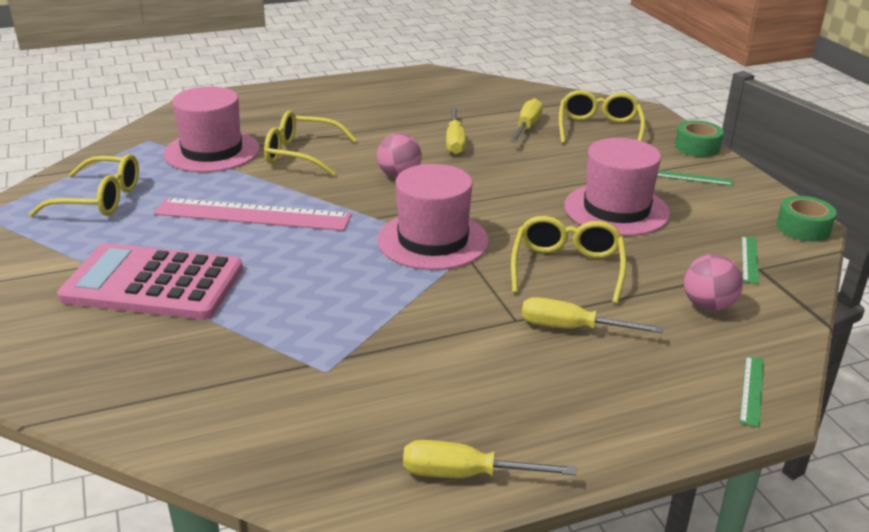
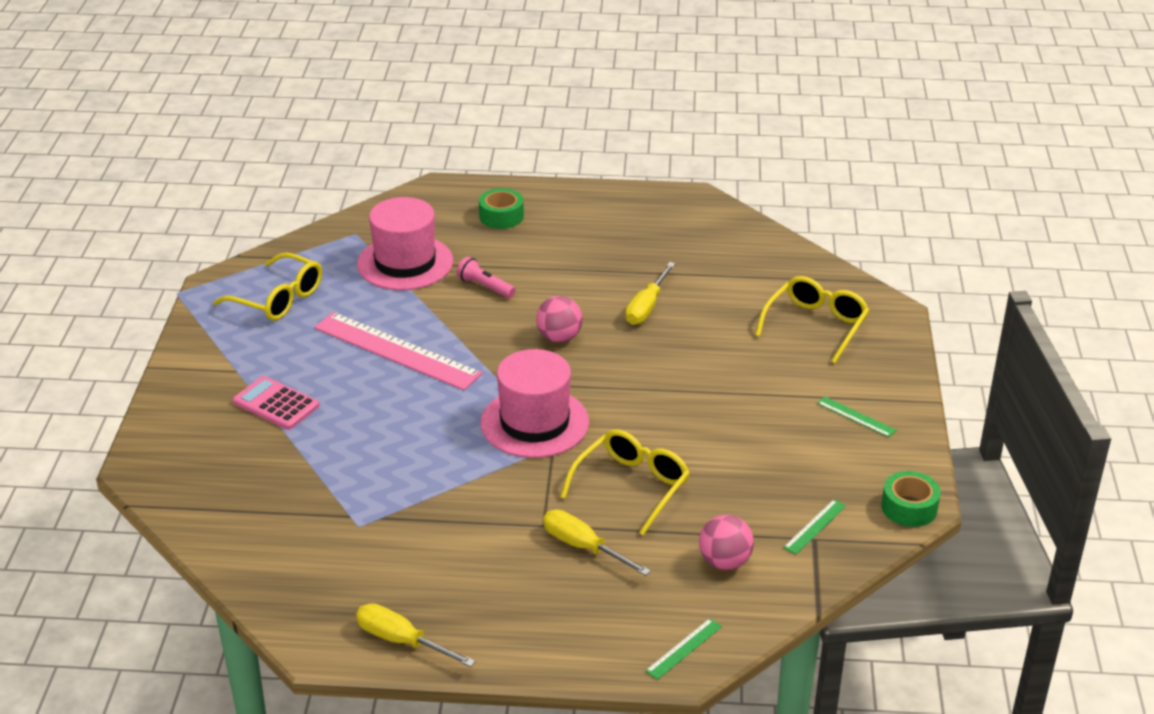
camera: 25 degrees right, 5 degrees up
pink calculator [57,243,243,320] -> pink calculator [233,376,319,430], size x0.55
yellow glasses [264,111,357,176] -> pink flashlight [457,257,515,298]
yellow screwdriver [510,98,543,142] -> none
pink hat [564,138,670,236] -> none
green tape [675,120,724,157] -> green tape moved to [479,188,524,229]

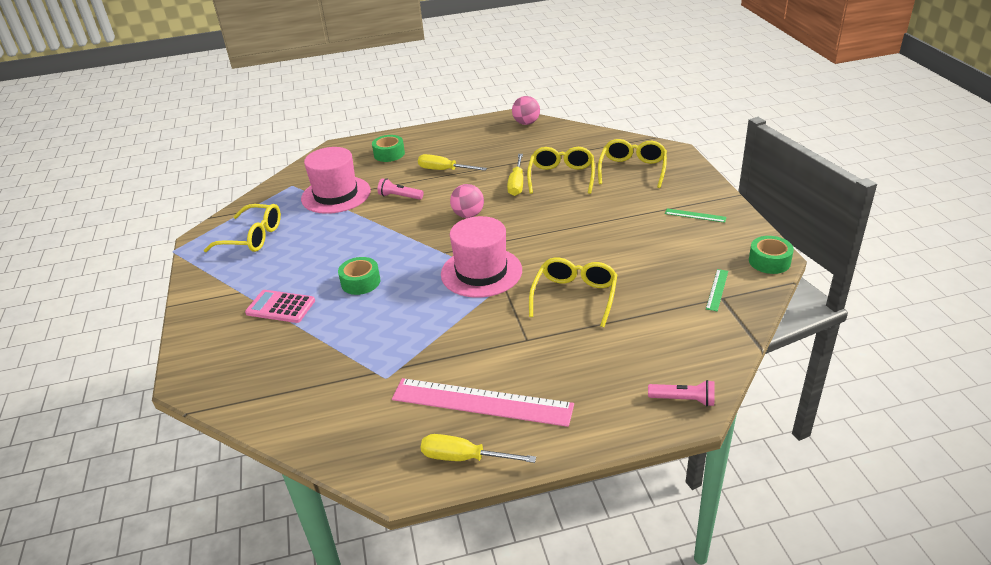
camera: 15 degrees left, 0 degrees up
pink ruler [314,312,482,390] -> pink ruler moved to [392,378,574,427]
yellow screwdriver [543,510,651,576] -> yellow screwdriver moved to [418,154,487,171]
green ruler [645,618,722,680] -> pink flashlight [648,380,714,407]
pink ball [699,515,754,570] -> pink ball moved to [512,96,540,125]
none -> green tape [338,257,380,295]
none -> yellow glasses [527,147,595,194]

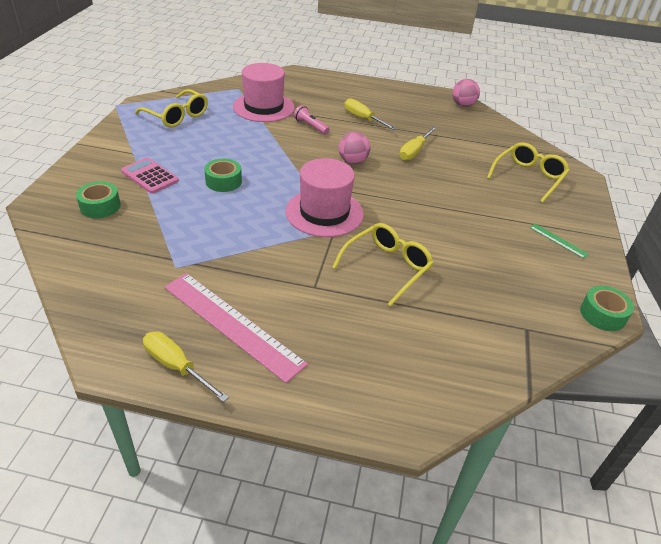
camera: 20 degrees right, 5 degrees up
green tape [372,135,405,162] -> green tape moved to [76,181,121,218]
yellow glasses [527,147,595,194] -> none
pink flashlight [648,380,714,407] -> none
green ruler [706,269,728,311] -> none

